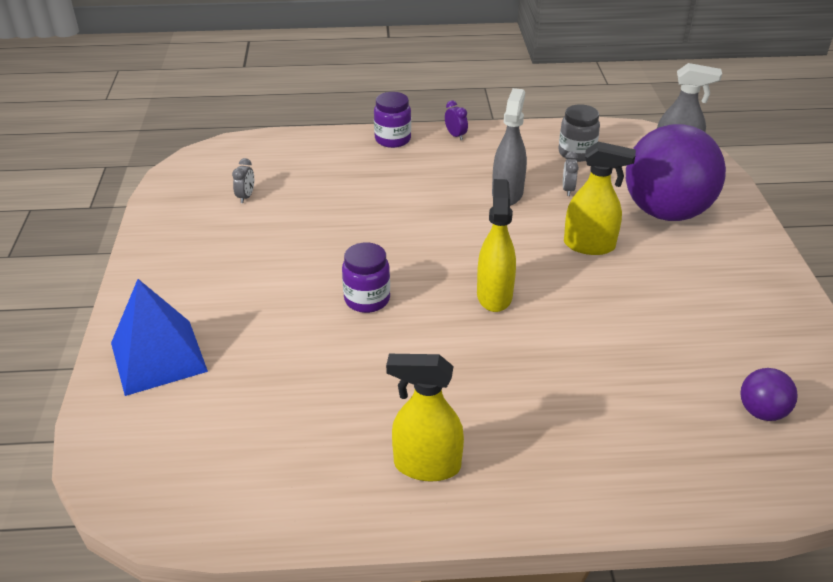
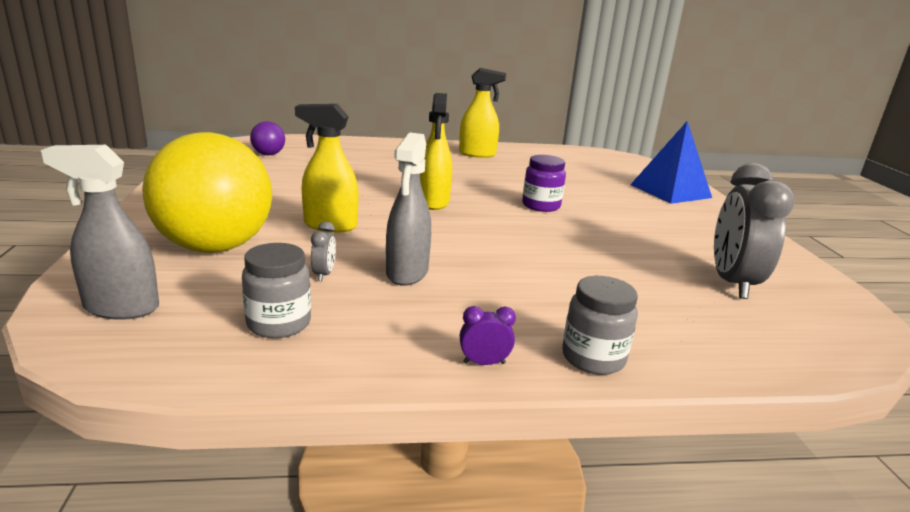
camera: 175 degrees right, 15 degrees down
grey clock [232,158,254,203] -> grey clock [714,163,795,299], size x2.41
purple jar [374,92,411,148] -> grey jar [562,276,638,375]
purple clock [445,100,468,140] -> purple clock turned 120 degrees clockwise [460,306,516,365]
purple ball [626,124,726,221] -> yellow ball [142,132,272,253]

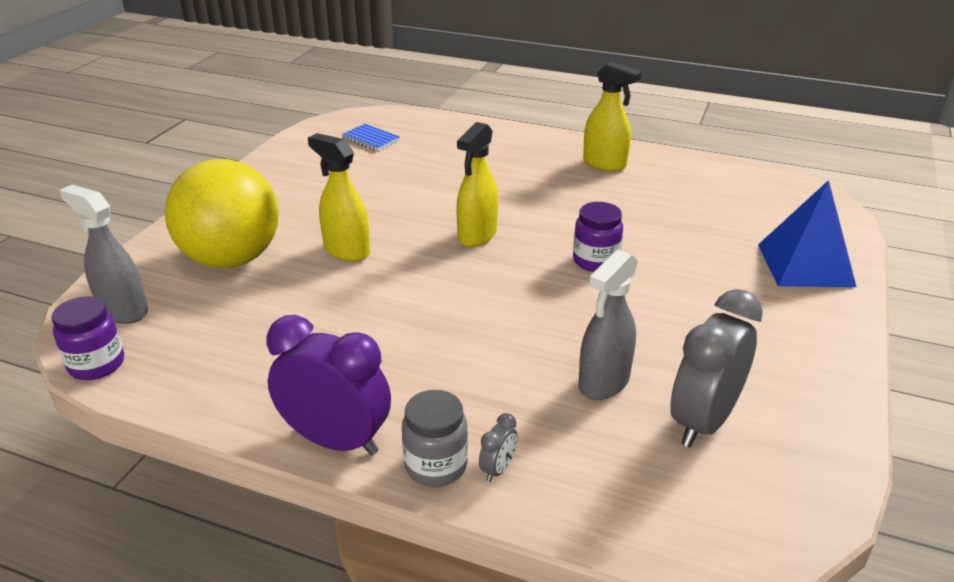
camera: 30 degrees right, 10 degrees up
grey jar [242,243,311,338] -> none
purple ball [250,121,285,155] -> blue notebook [341,124,400,151]
grey clock [311,222,336,281] -> grey clock moved to [479,413,518,482]
grey spray bottle [386,132,431,286] -> grey spray bottle moved to [578,250,638,400]
purple clock [460,306,516,365] -> purple clock [267,315,391,455], size x2.41
none -> purple jar [52,296,124,380]

